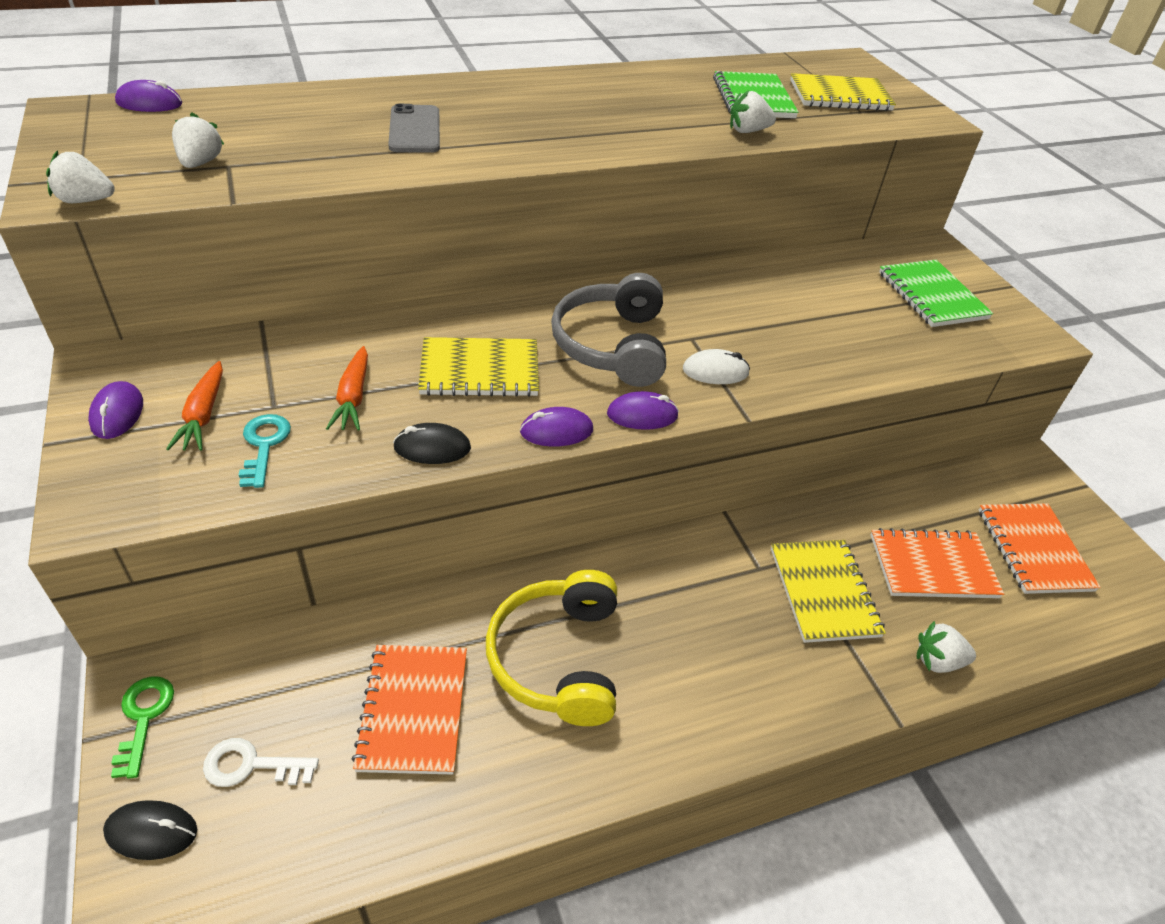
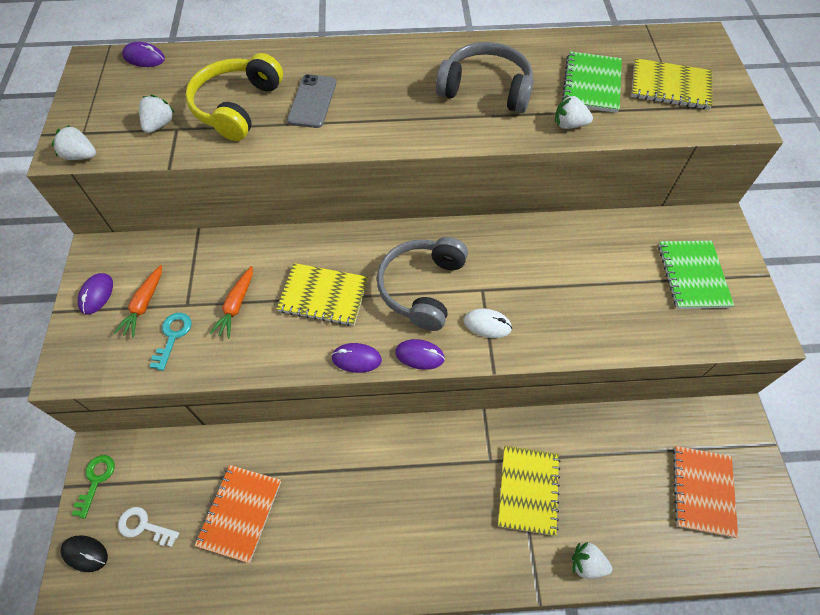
camera: 20 degrees right, 15 degrees up
black mouse [393,423,471,464] -> none
yellow headphones [486,570,617,726] -> yellow headphones moved to [185,53,283,141]
orange notebook [871,528,1004,598] -> none
none -> grey headphones [436,42,534,113]

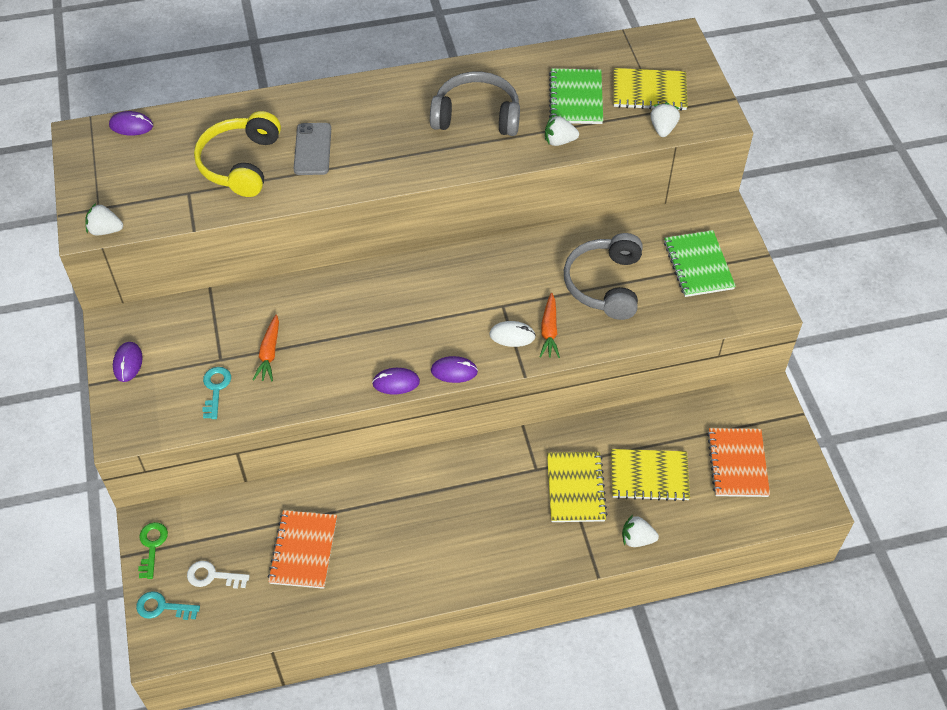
camera: 10 degrees left, 5 degrees down
black mouse [61,536,108,572] -> turquoise key [136,591,200,620]
orange carrot [114,265,162,337] -> orange carrot moved to [540,293,560,358]
white strawberry [139,95,175,133] -> white strawberry moved to [650,102,680,137]
yellow notebook [276,263,368,326] -> yellow notebook moved to [611,449,690,501]
grey headphones [377,237,468,331] -> grey headphones moved to [564,233,643,320]

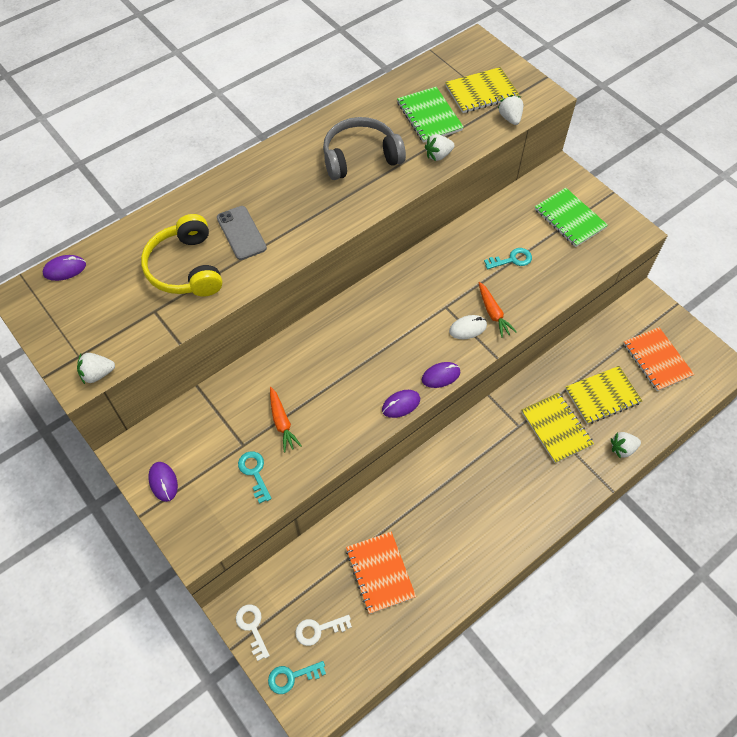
camera: 25 degrees left, 5 degrees up
green key [138,522,168,579] -> white key [236,605,270,661]
grey headphones [564,233,643,320] -> turquoise key [484,248,532,269]

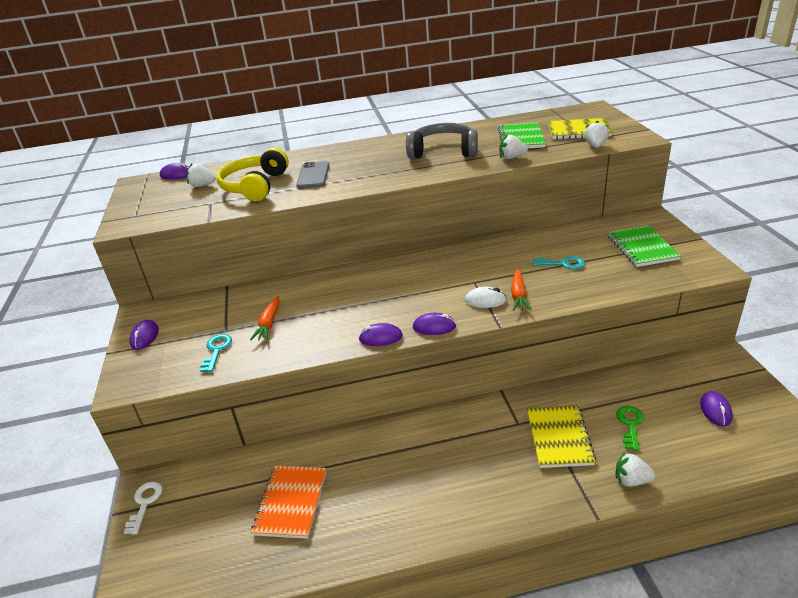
camera: 30 degrees right, 25 degrees down
white strawberry [77,353,115,384] -> white strawberry moved to [187,163,216,187]
turquoise key [268,661,326,694] -> none
white key [295,615,352,646] -> none
yellow notebook [565,366,642,424] -> green key [616,406,644,451]
orange notebook [623,327,694,391] -> purple mouse [700,391,733,427]

